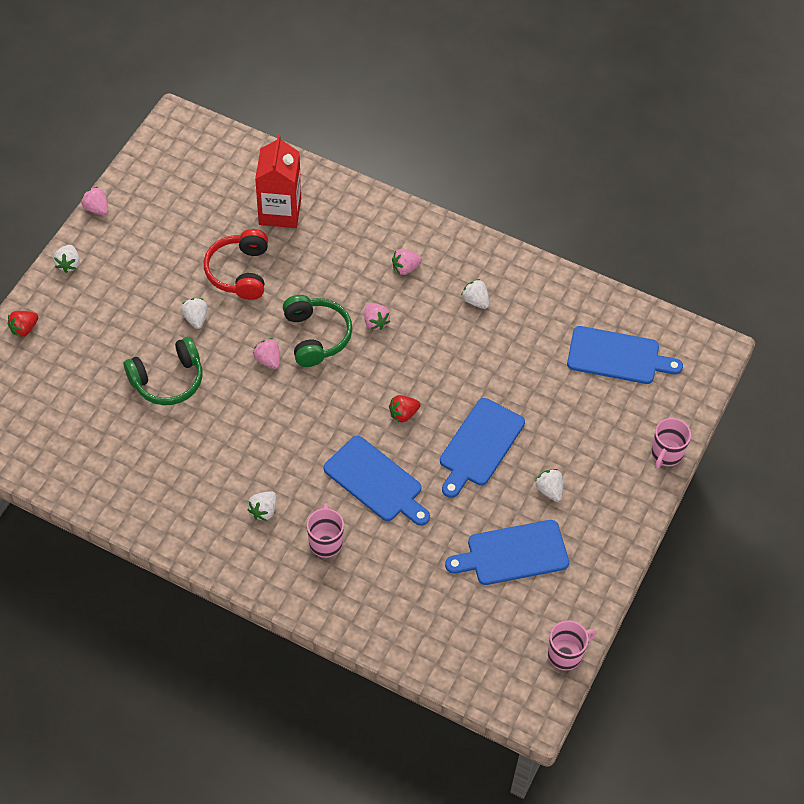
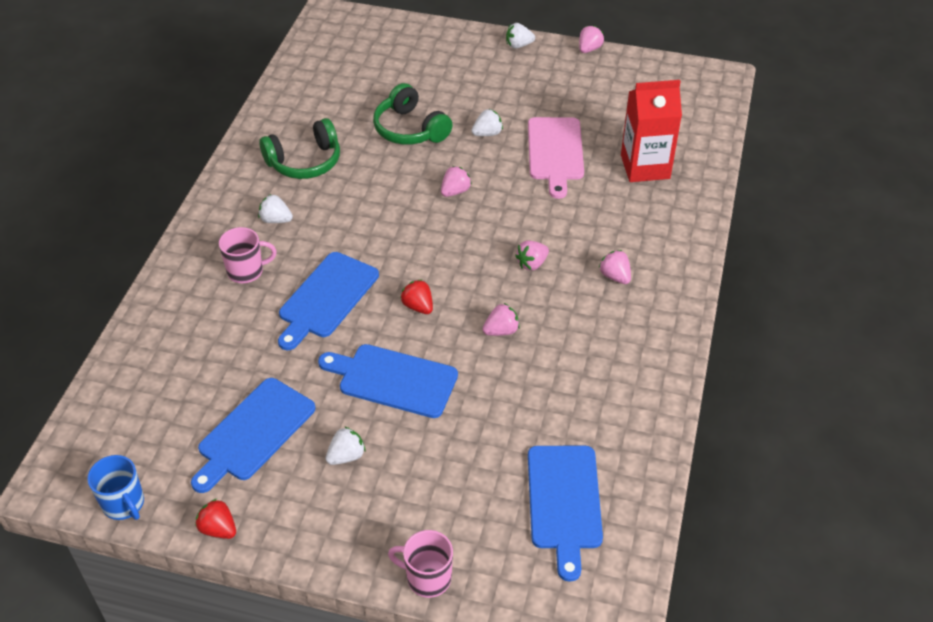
camera: 80 degrees right, 10 degrees down
red strawberry [8,311,39,337] -> red strawberry moved to [195,499,236,539]
red headphones [204,229,268,300] -> pink cutting board [528,117,584,199]
green headphones [283,295,352,367] -> green headphones moved to [259,118,340,179]
blue cutting board [445,520,569,585] -> blue cutting board turned 120 degrees counterclockwise [191,378,316,493]
white strawberry [461,279,489,309] -> none
pink mug [548,620,596,671] -> blue mug [87,455,144,520]
none -> pink strawberry [483,303,520,336]

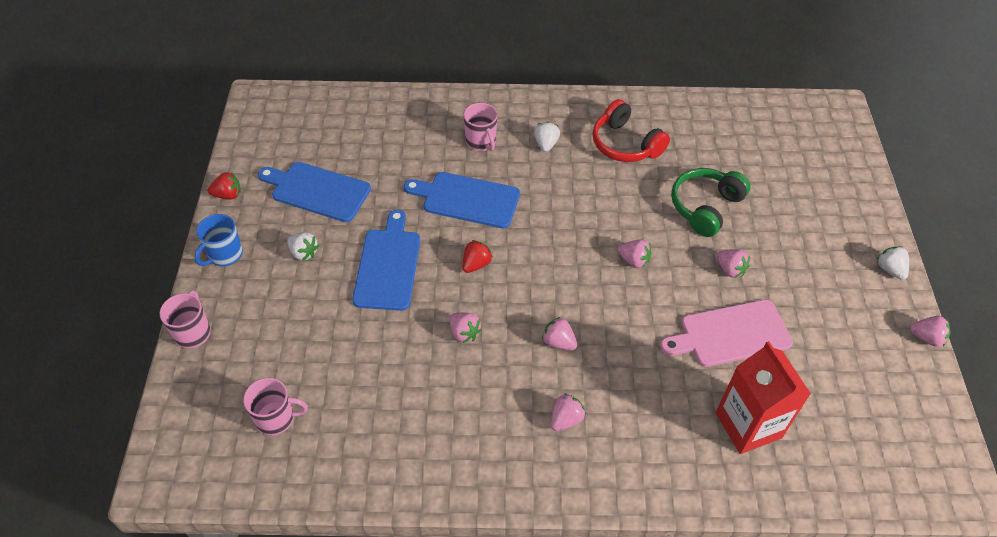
camera: 75 degrees right, 5 degrees up
blue mug [87,455,144,520] -> blue mug moved to [194,214,243,266]
red strawberry [195,499,236,539] -> red strawberry turned 60 degrees clockwise [208,172,241,200]
green headphones [259,118,340,179] -> red headphones [593,99,670,162]
white strawberry [471,109,503,136] -> pink strawberry [717,249,750,278]
blue cutting board [528,446,603,582] -> pink mug [243,378,308,435]

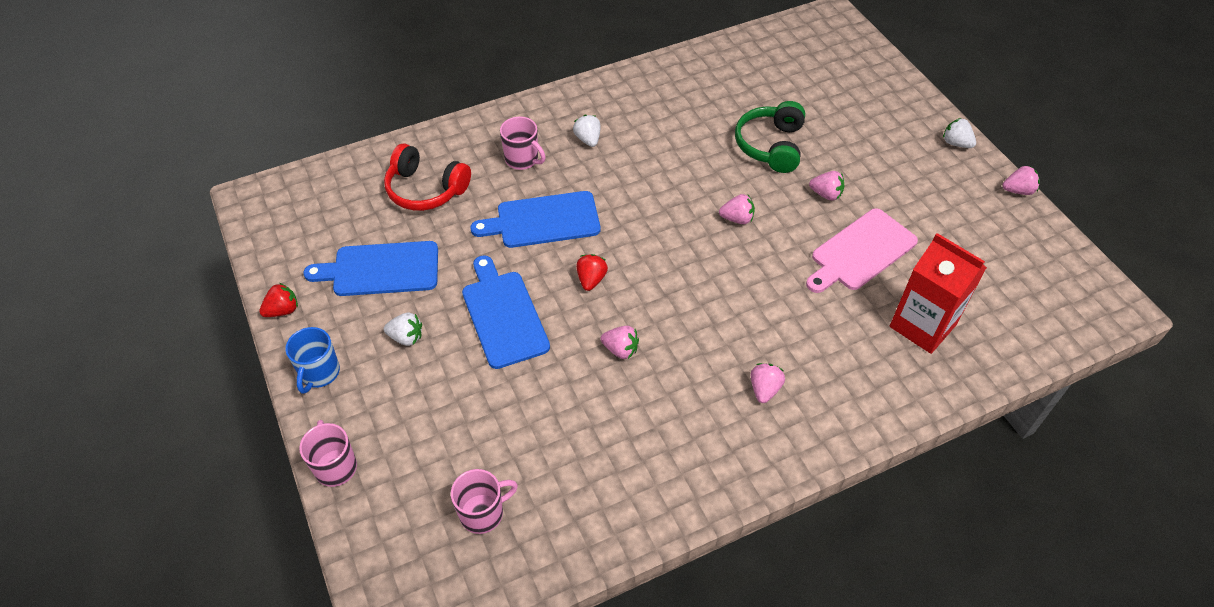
camera: 25 degrees left, 0 degrees up
pink strawberry [542,317,577,351] -> none
red headphones [593,99,670,162] -> red headphones moved to [384,143,471,211]

